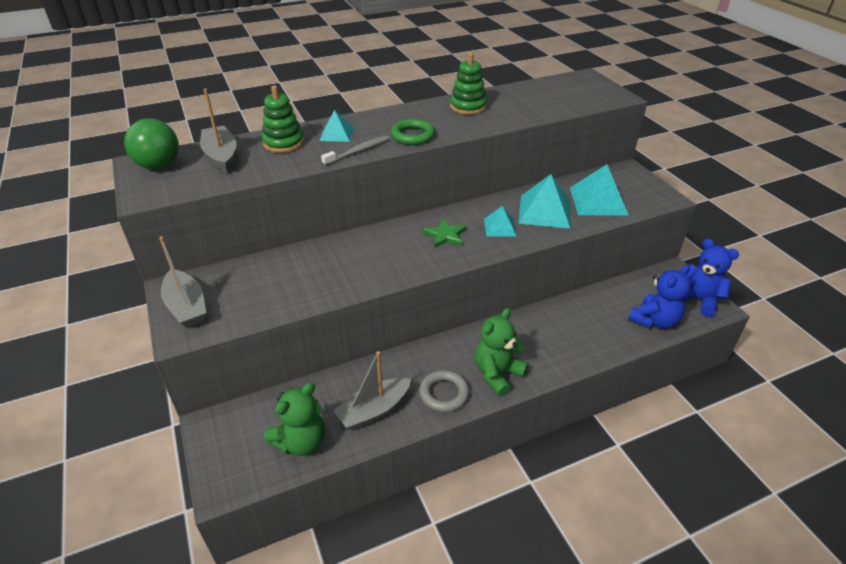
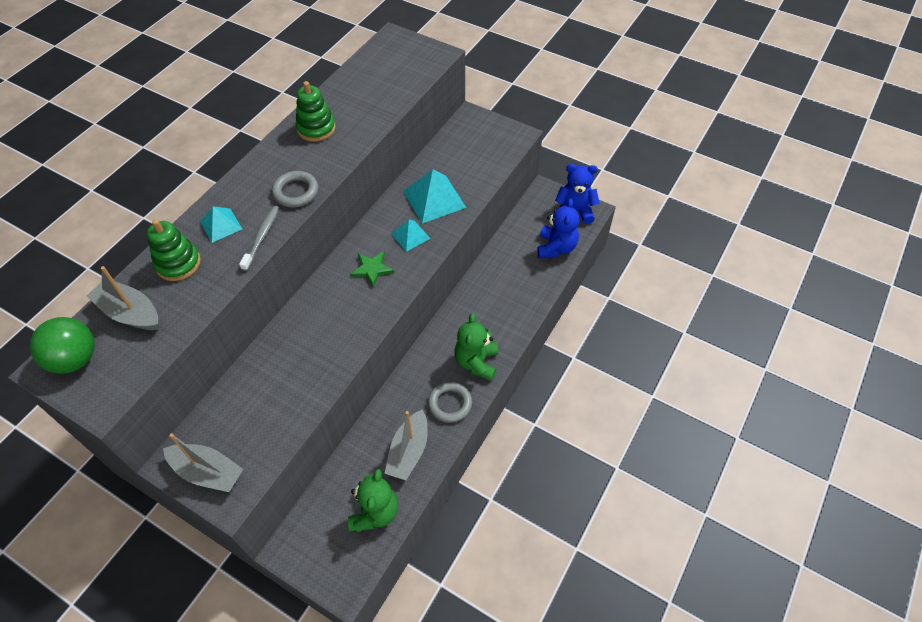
camera: 35 degrees left, 15 degrees up
green ring [391,119,435,145] -> grey ring [272,171,318,207]
turquoise pyramid [570,164,629,216] -> none

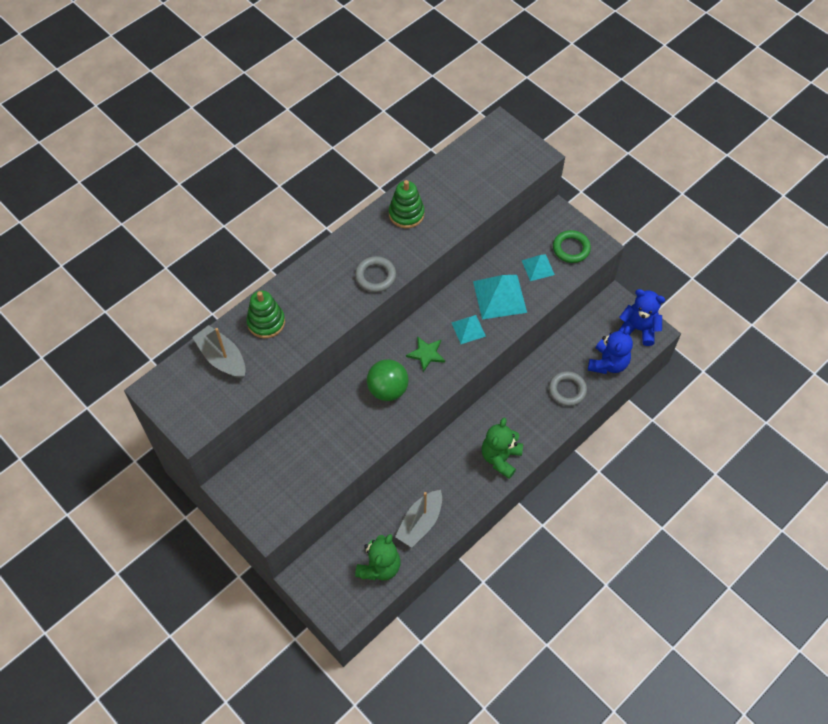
camera: 15 degrees right, 5 degrees up
green ball [30,317,95,374] -> green ball moved to [367,359,409,401]
grey boat [163,433,243,492] -> none
turquoise pyramid [200,206,242,243] -> turquoise pyramid moved to [522,254,555,281]
grey toothbrush [239,206,279,271] -> none
grey ring [428,382,472,423] -> grey ring moved to [549,371,587,406]
none -> green ring [553,230,591,263]

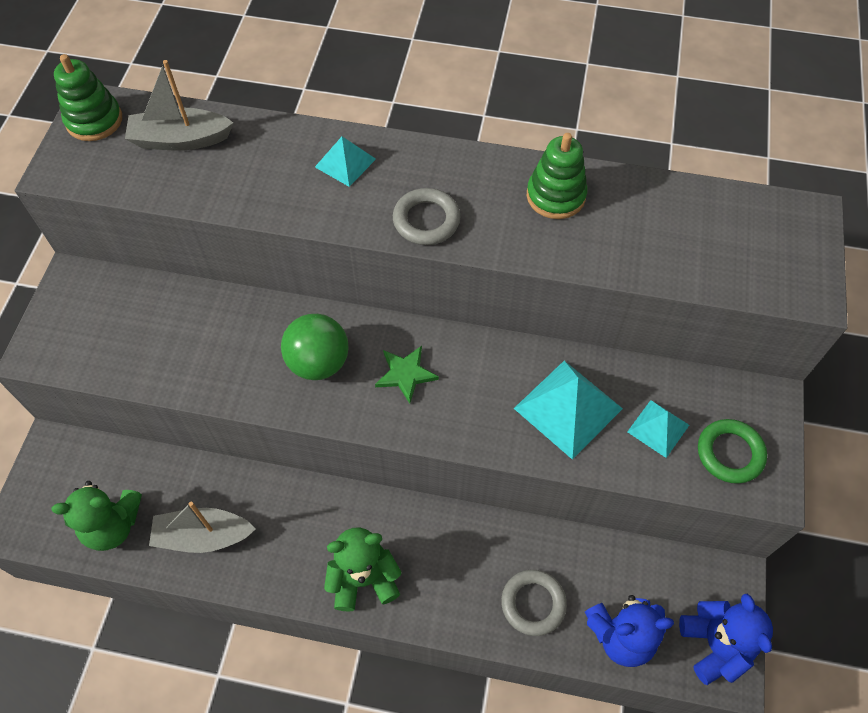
camera: 55 degrees right, 0 degrees up
grey boat [192,325,246,379] -> grey boat turned 105 degrees counterclockwise [125,60,233,151]
green stacking toy [246,290,285,338] -> green stacking toy moved to [54,54,122,141]
turquoise pyramid [451,315,486,344] -> turquoise pyramid moved to [315,137,376,187]

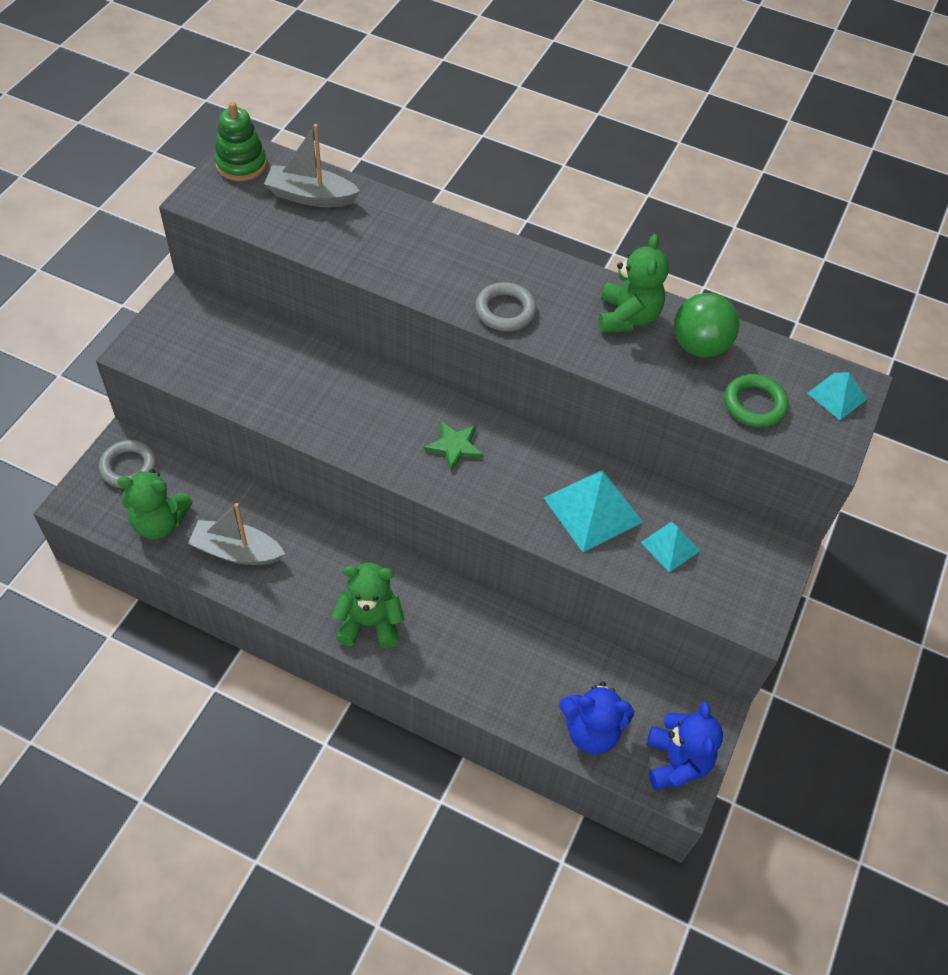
camera: 10 degrees right, 5 degrees down
green ball [281,314,348,380] -> green ball moved to [674,293,739,357]
turquoise pyramid [315,137,376,187] -> turquoise pyramid moved to [807,372,867,420]
grey ring [501,570,567,636] -> grey ring moved to [99,440,156,488]
green stacking toy [527,133,588,219] -> green teddy bear [599,234,669,333]
green ring [698,419,767,484] -> green ring moved to [724,374,789,428]

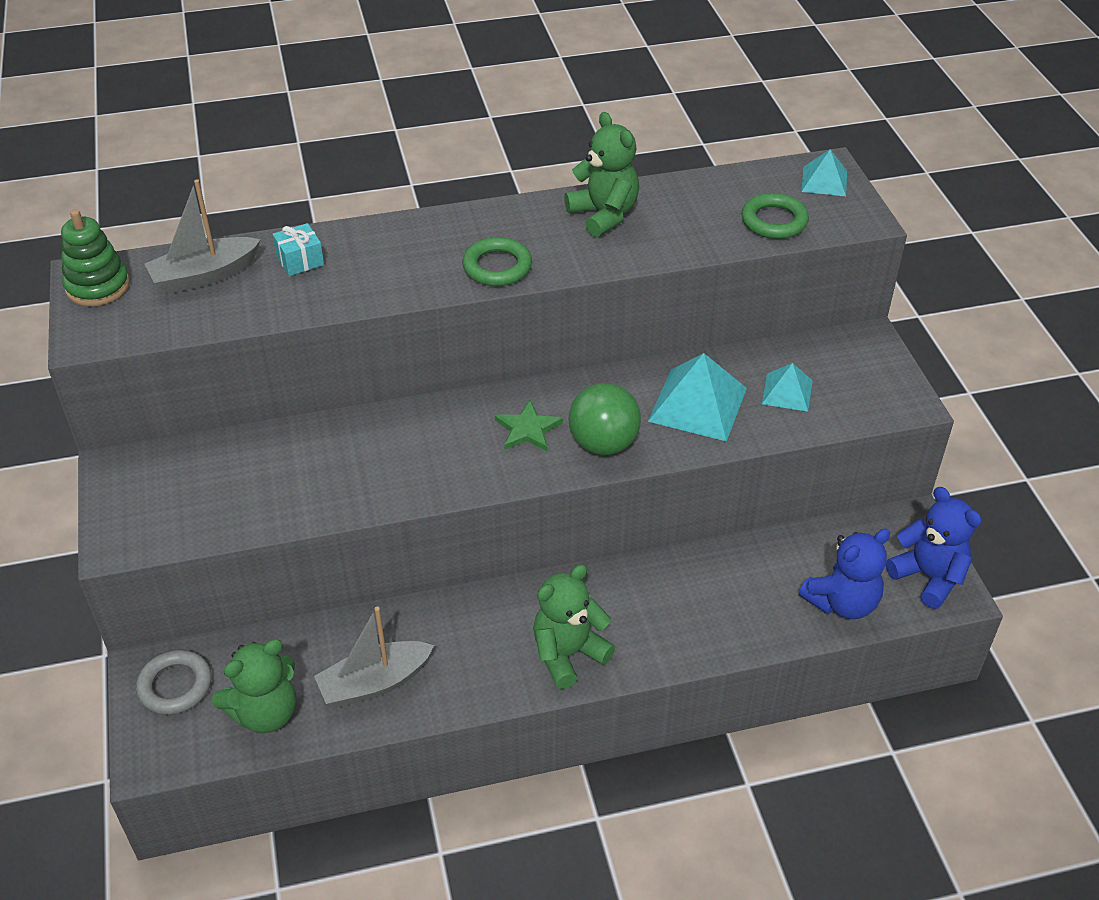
camera: 35 degrees left, 10 degrees down
grey ring [475,282,537,331] -> green ring [462,237,532,286]
green ball [674,293,739,357] -> green ball moved to [569,383,641,455]
none -> turquoise gift [273,223,324,276]

